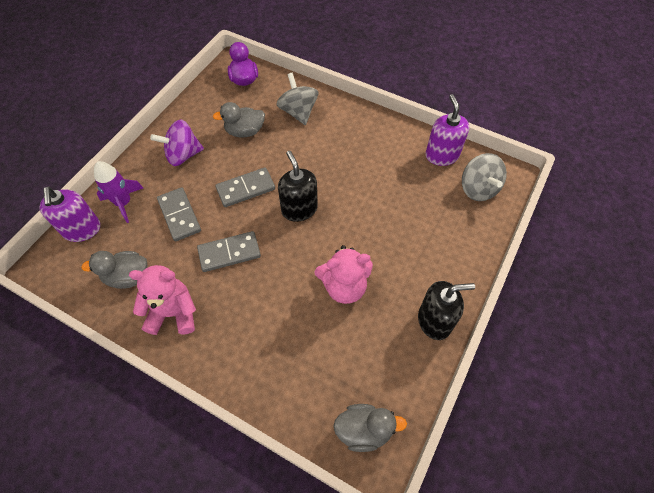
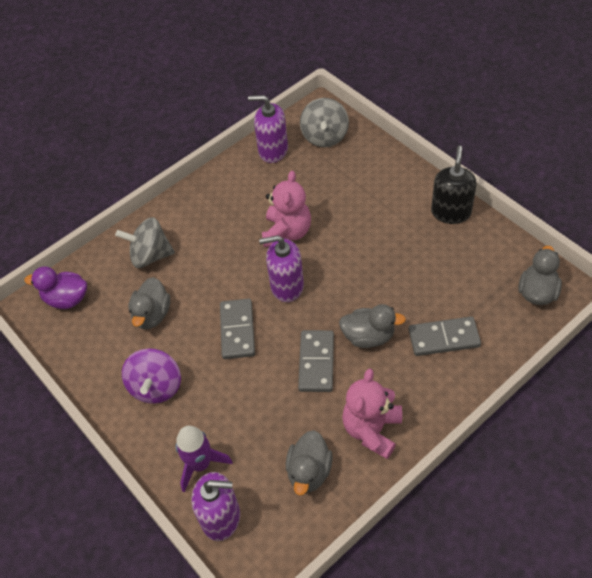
camera: 65 degrees left, 5 degrees down
grey domino [157,187,201,242] -> grey domino moved to [409,316,481,356]
black soap dispenser [278,151,318,222] -> purple soap dispenser [259,235,304,302]
pink teddy bear [314,245,373,304] -> pink teddy bear moved to [262,171,311,247]
grey spinning top [462,153,507,201] -> grey spinning top turned 90 degrees clockwise [300,98,349,147]
none -> grey duck [339,304,406,348]

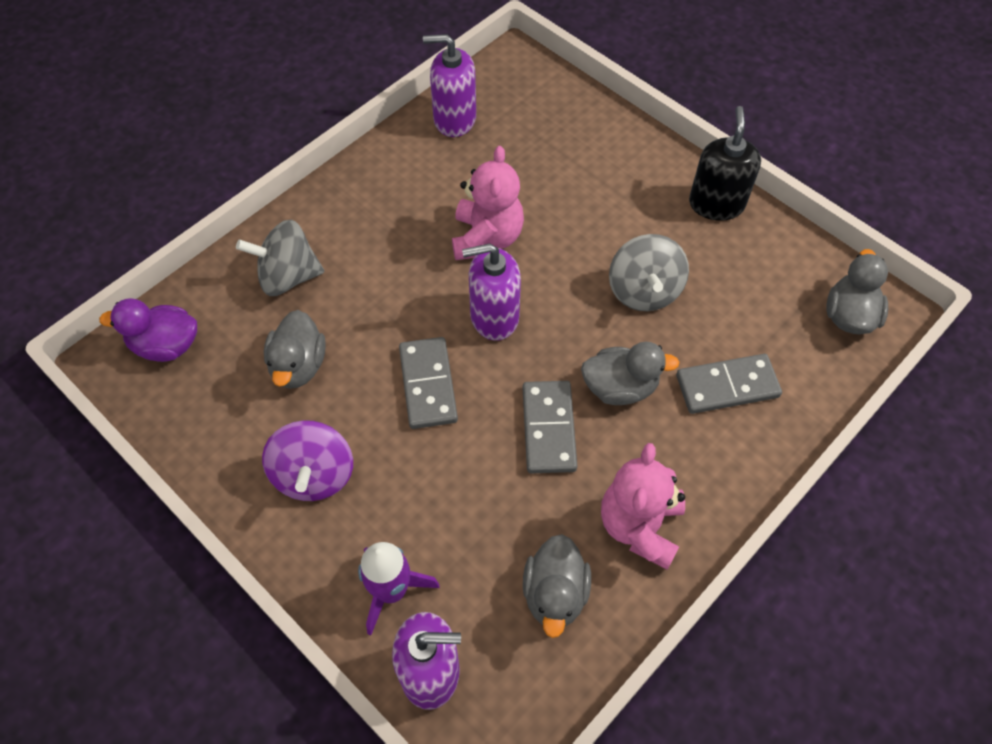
camera: 10 degrees left, 5 degrees up
grey spinning top [300,98,349,147] -> grey spinning top moved to [609,234,689,311]

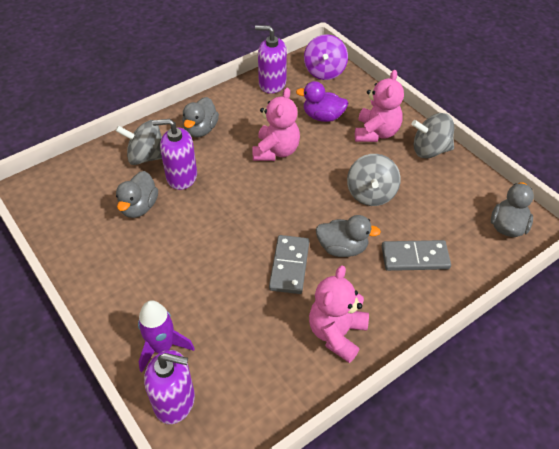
camera: 10 degrees right, 10 degrees down
purple duck [99,298,197,362] -> purple duck moved to [296,81,349,122]
purple spinning top [262,420,353,501] -> purple spinning top moved to [304,34,348,80]
grey domino [399,337,458,429] -> none
purple soap dispenser [462,243,521,341] -> purple soap dispenser moved to [152,119,197,190]
grey duck [523,534,591,638] -> grey duck moved to [182,97,219,137]
black soap dispenser [689,106,761,221] -> grey spinning top [411,113,454,158]
none -> pink teddy bear [355,70,404,142]

